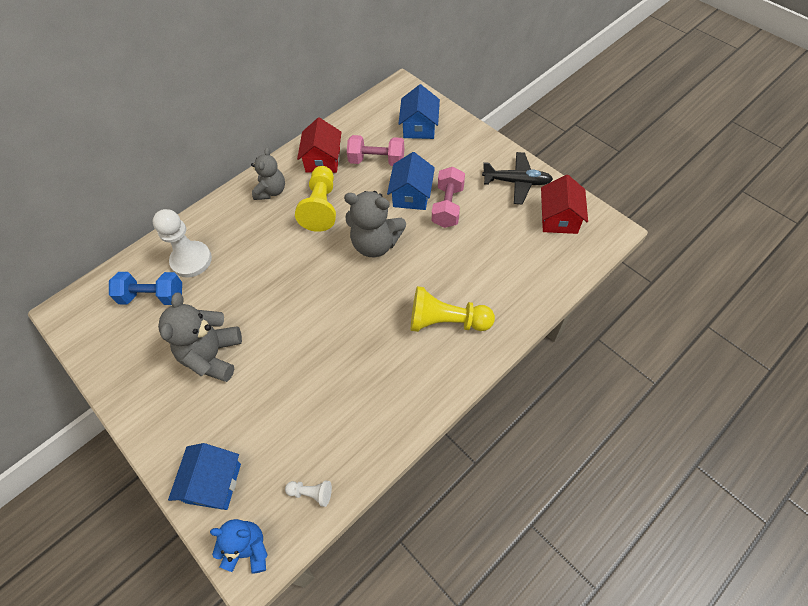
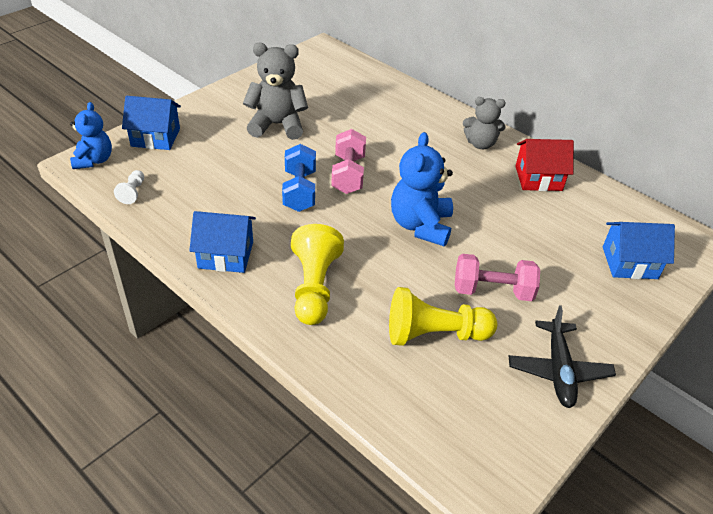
camera: 80 degrees right, 15 degrees down
blue dumbbell [109,272,182,305] -> blue dumbbell moved to [282,144,316,212]
white pawn [153,209,212,278] -> none
yellow pawn [295,166,336,232] -> yellow pawn moved to [389,287,497,346]
grey teddy bear [344,191,406,257] -> blue teddy bear [391,132,453,246]
pink dumbbell [347,135,404,166] -> pink dumbbell moved to [331,129,366,194]
blue house [387,152,435,210] -> blue house moved to [189,211,256,273]
red house [541,175,588,234] -> none

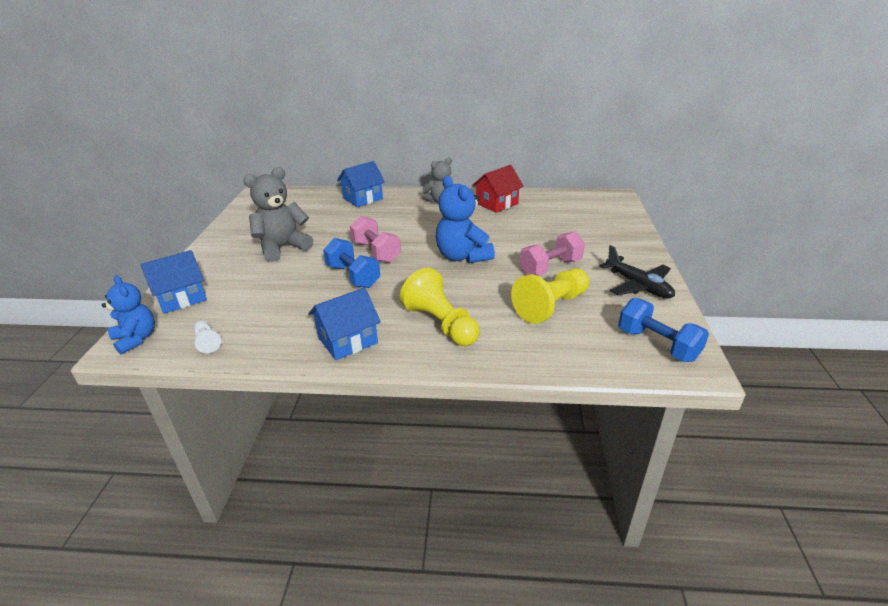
camera: 35 degrees left, 10 degrees down
blue house [603,222,675,279] -> blue house moved to [337,161,385,207]
none -> blue dumbbell [618,298,709,362]

